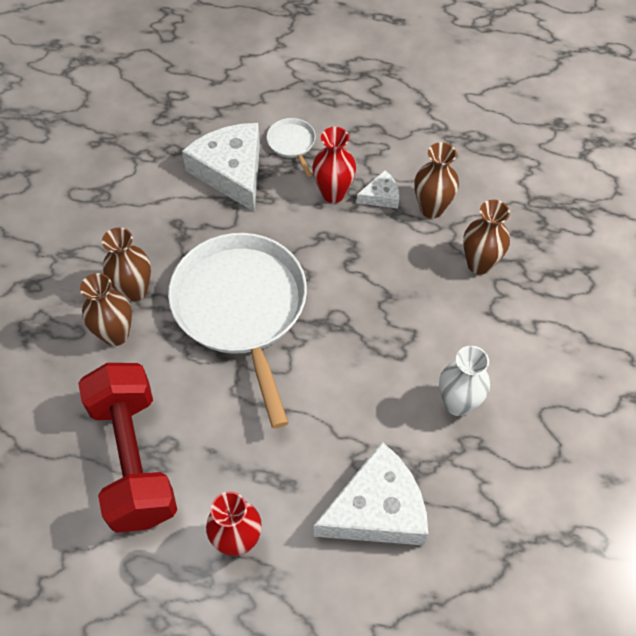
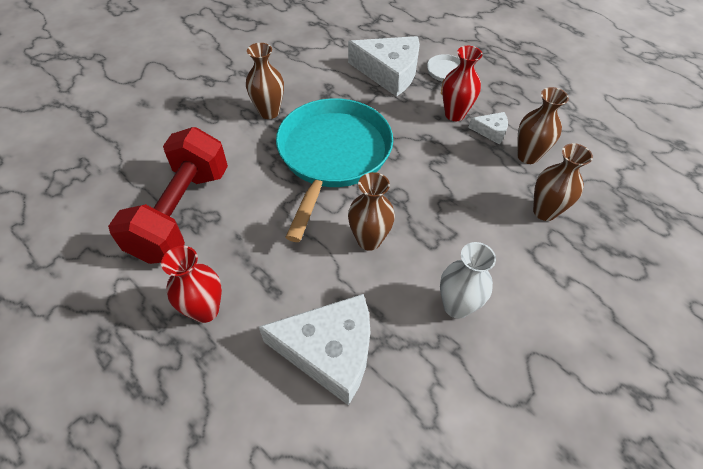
camera: 30 degrees right, 5 degrees down
brown vase [80,273,132,346] -> brown vase moved to [348,172,395,251]
white pan [168,233,307,428] -> turquoise pan [276,98,393,242]
white cheese [182,123,260,212] -> white cheese turned 105 degrees clockwise [348,36,420,97]

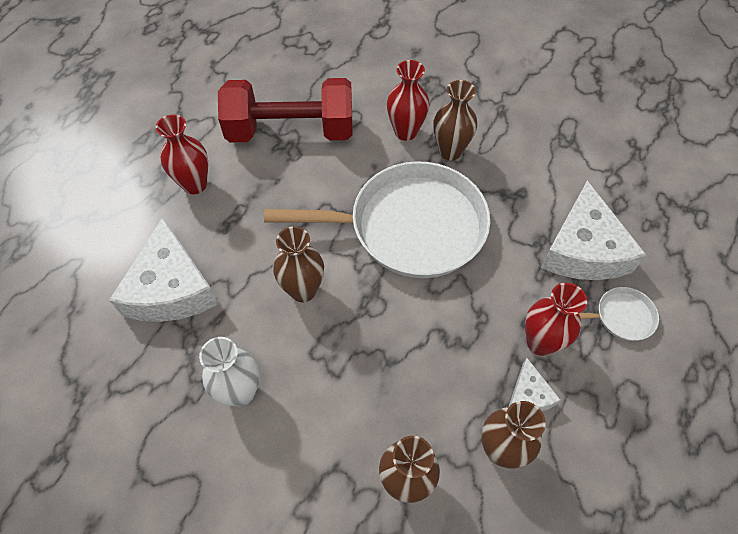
camera: 75 degrees right, 5 degrees up
turquoise pan [276,98,393,242] -> white pan [264,161,490,278]
none -> red vase [387,60,429,141]

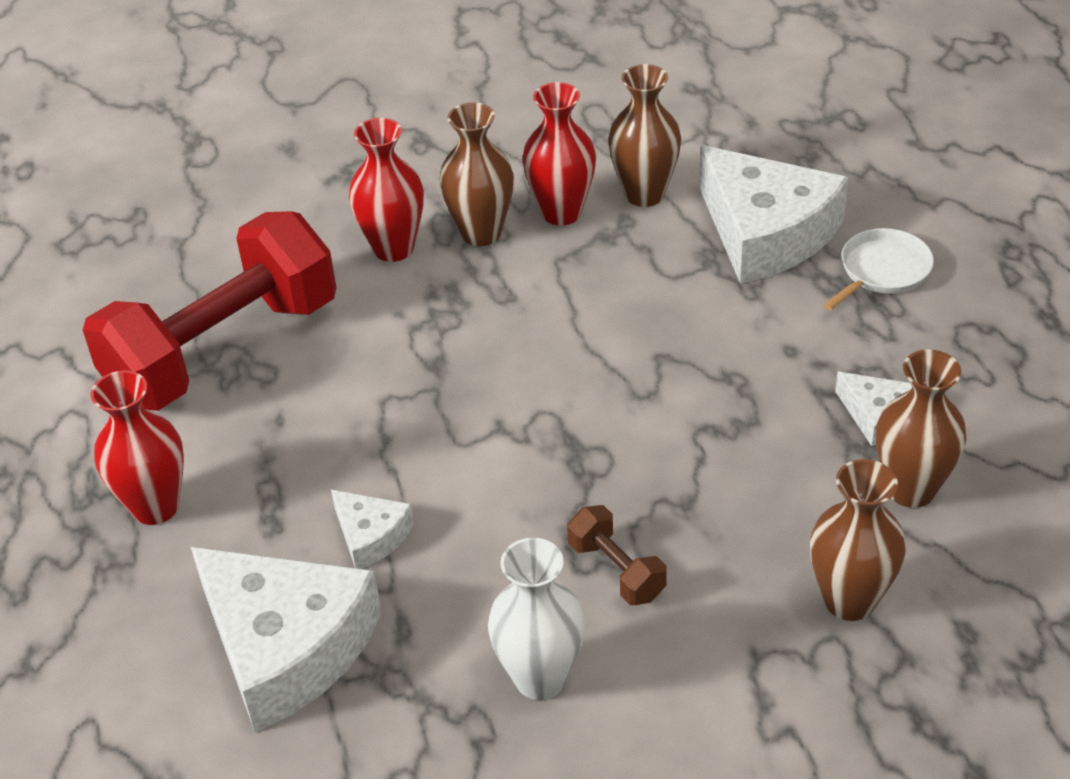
camera: 40 degrees left, 15 degrees down
white pan [264,161,490,278] -> none
brown vase [273,226,324,302] -> brown vase moved to [608,64,682,207]
red vase [525,283,587,356] -> red vase moved to [522,82,596,226]
none -> white cheese [331,490,414,569]
none -> brown dumbbell [567,505,667,605]

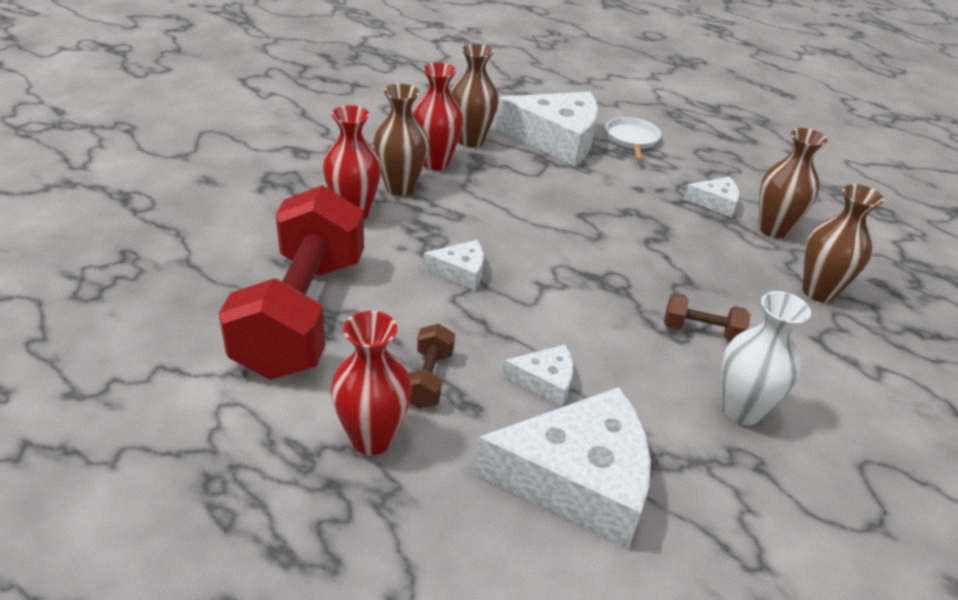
camera: 45 degrees left, 5 degrees down
none -> brown dumbbell [408,324,455,409]
none -> white cheese [423,240,483,290]

